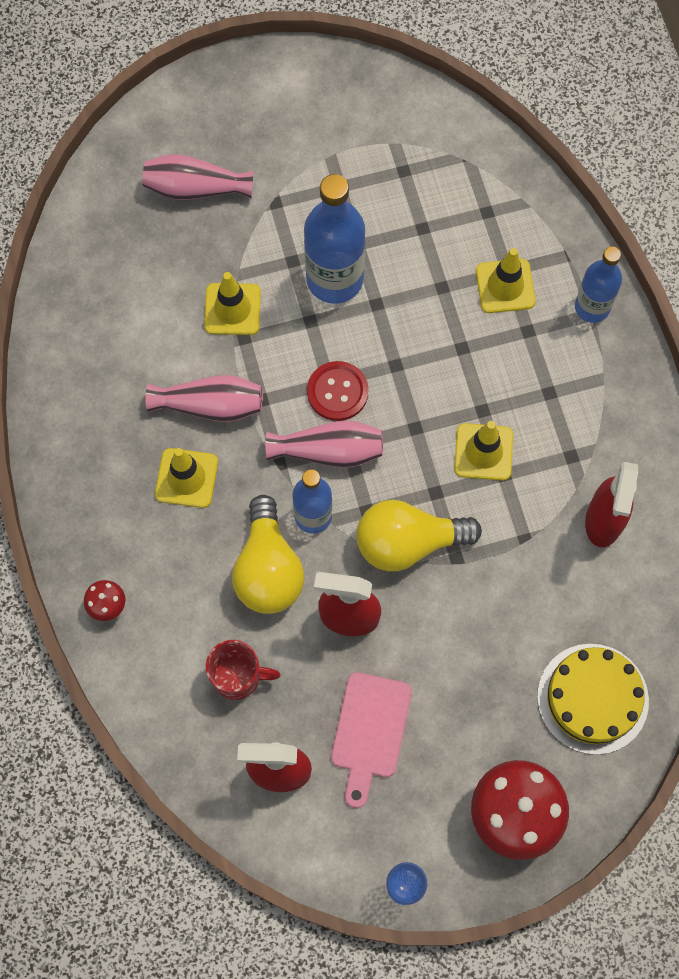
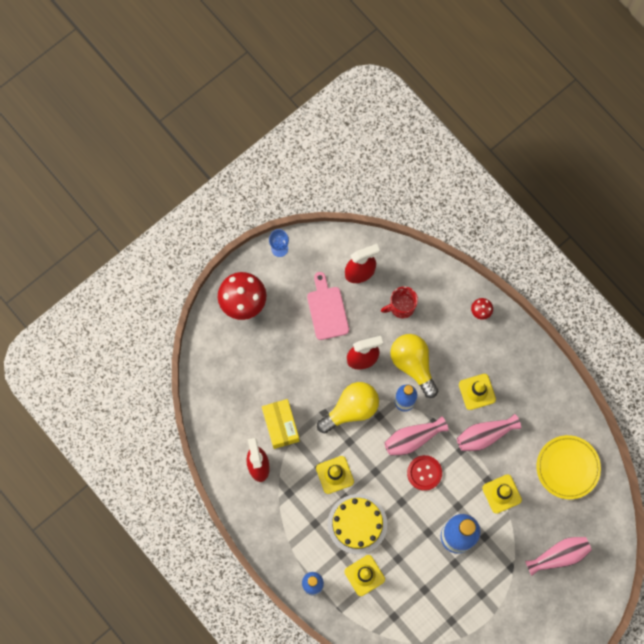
camera: 155 degrees right, 5 degrees up
yellow cake [537,644,649,755] -> yellow cake moved to [328,494,387,554]
none -> yellow box [262,399,299,449]
none -> yellow plate [537,435,601,499]

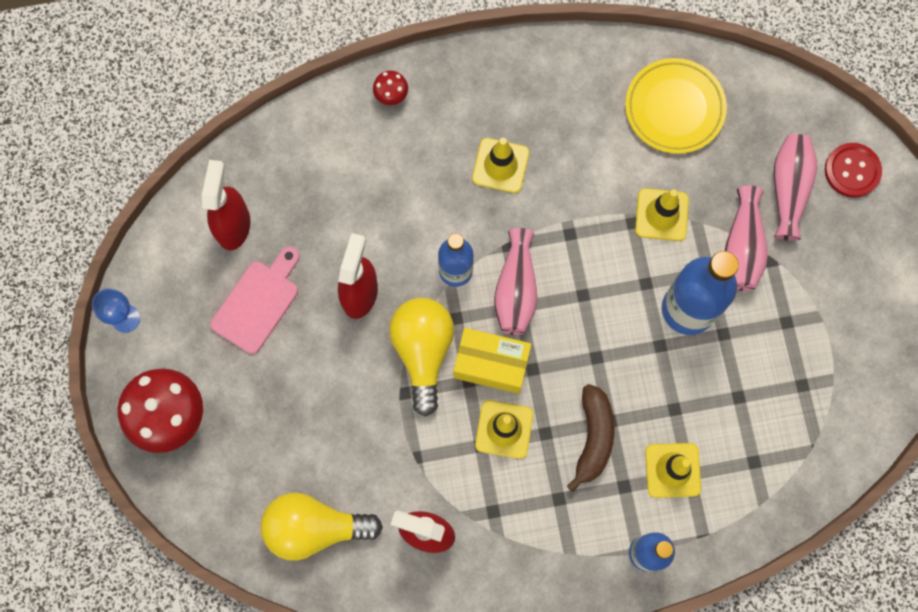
camera: 60 degrees left, 0 degrees up
yellow box [262,399,299,449] -> yellow box moved to [454,328,531,394]
pink cutting board [307,272,349,340] -> pink cutting board turned 105 degrees clockwise [210,246,300,354]
yellow cake [328,494,387,554] -> brown banana [567,384,614,492]
red mug [381,287,418,318] -> none
yellow light bulb [390,334,438,398] -> yellow light bulb moved to [261,493,383,561]
red button [407,455,442,491] -> red button moved to [825,143,882,198]
pink vase [457,414,521,451] -> pink vase moved to [725,185,768,291]

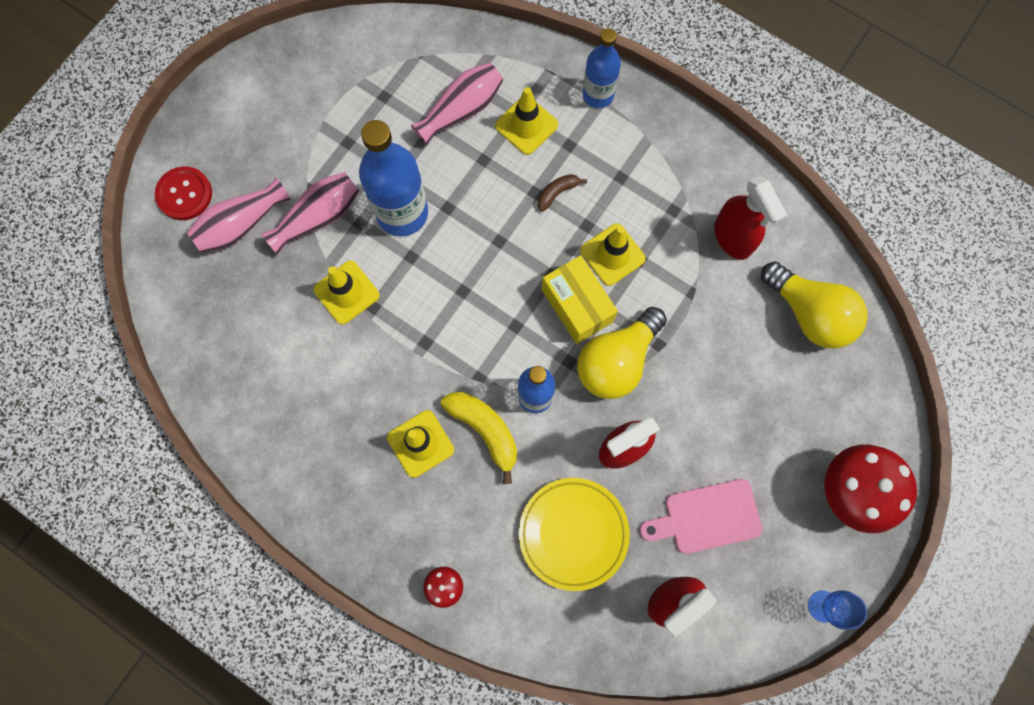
camera: 135 degrees left, 0 degrees up
pink vase [494,228,537,335] -> pink vase moved to [411,63,503,145]
brown banana [567,384,614,492] -> brown banana [538,174,587,212], size x0.56
yellow plate [625,58,727,154] -> yellow plate moved to [519,478,630,591]
none -> yellow banana [441,392,517,484]

